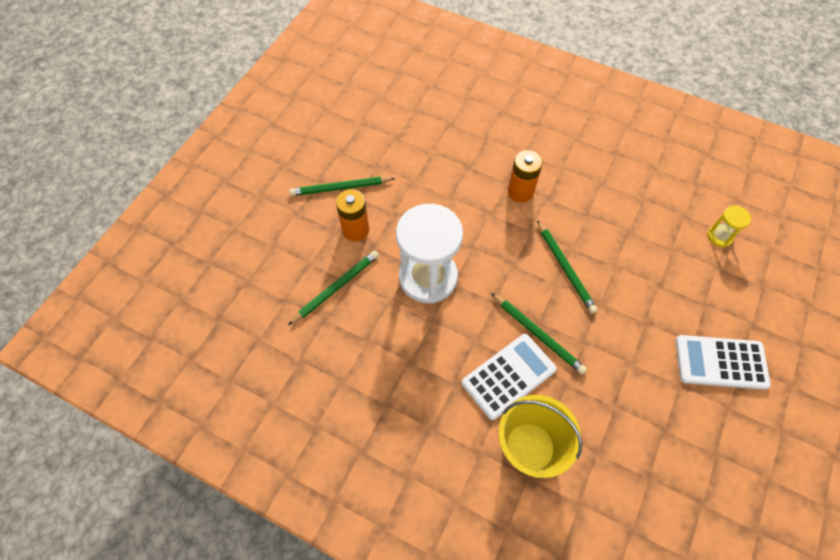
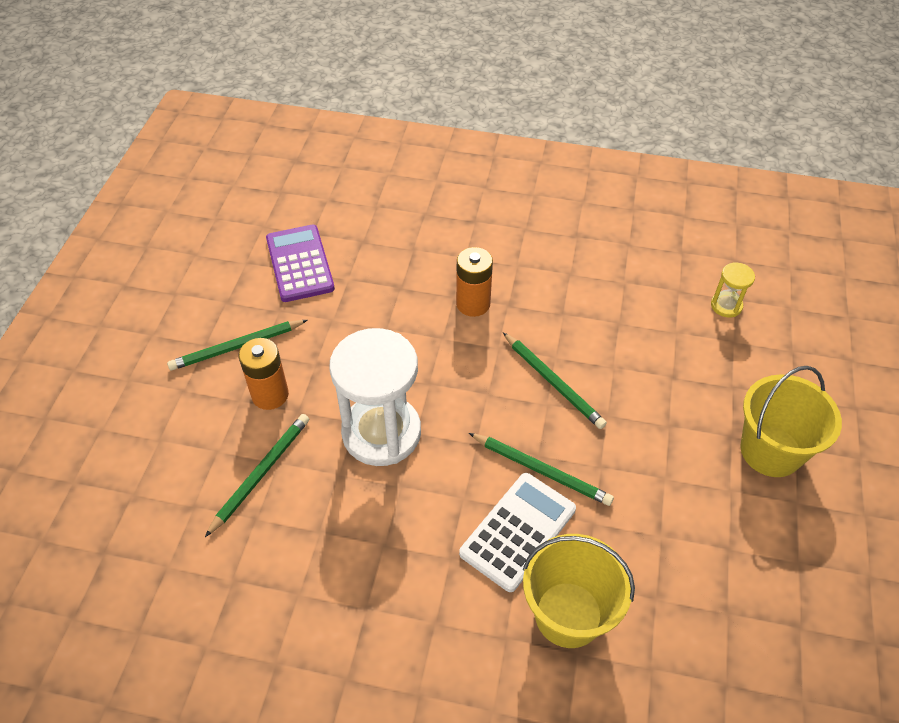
camera: 15 degrees left, 10 degrees down
white calculator [675,335,771,390] -> yellow bucket [740,366,842,477]
none -> purple calculator [266,225,335,302]

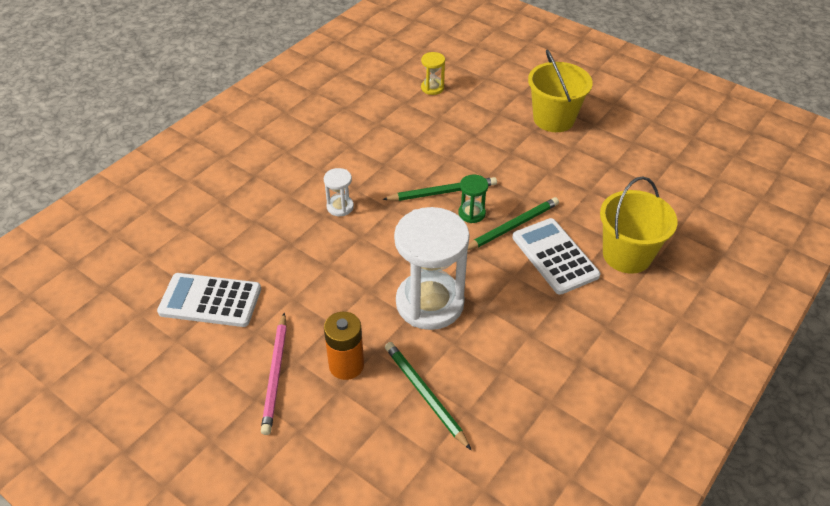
camera: 65 degrees left, 5 degrees down
green pencil [167,320,308,370] -> pink pencil [261,312,287,435]
purple calculator [266,225,335,302] -> white calculator [157,273,261,327]
orange battery [456,247,493,317] -> white hourglass [324,168,354,216]
none -> green hourglass [458,175,488,223]

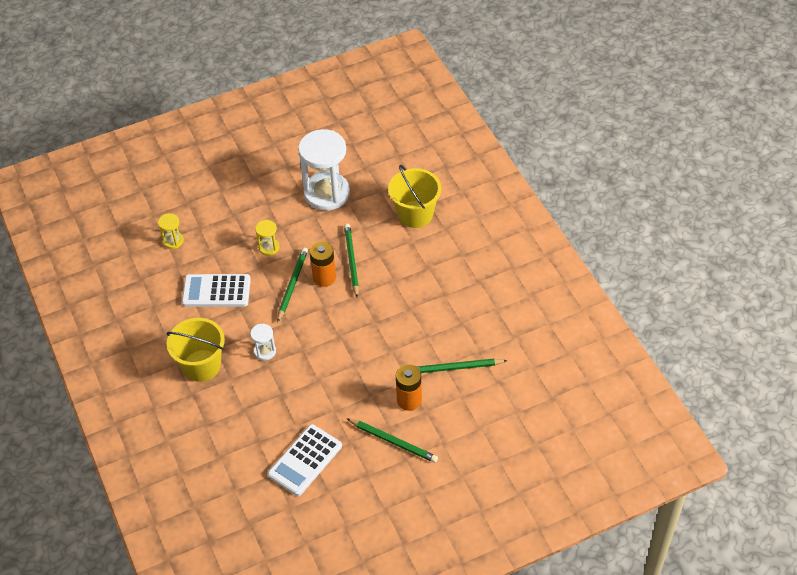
camera: 60 degrees left, 5 degrees up
pink pencil [261,312,287,435] -> green pencil [346,418,438,463]
white hourglass [394,207,470,330] -> white hourglass moved to [298,129,350,211]
green hourglass [458,175,488,223] -> orange battery [310,241,336,287]
white calculator [512,218,600,295] -> white calculator moved to [182,274,251,307]
yellow bucket [528,49,593,132] -> yellow bucket moved to [167,318,225,382]
none -> yellow hourglass [255,220,279,256]

